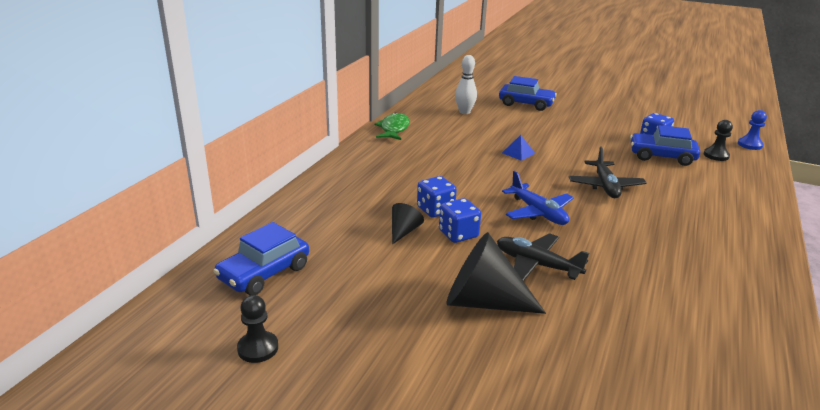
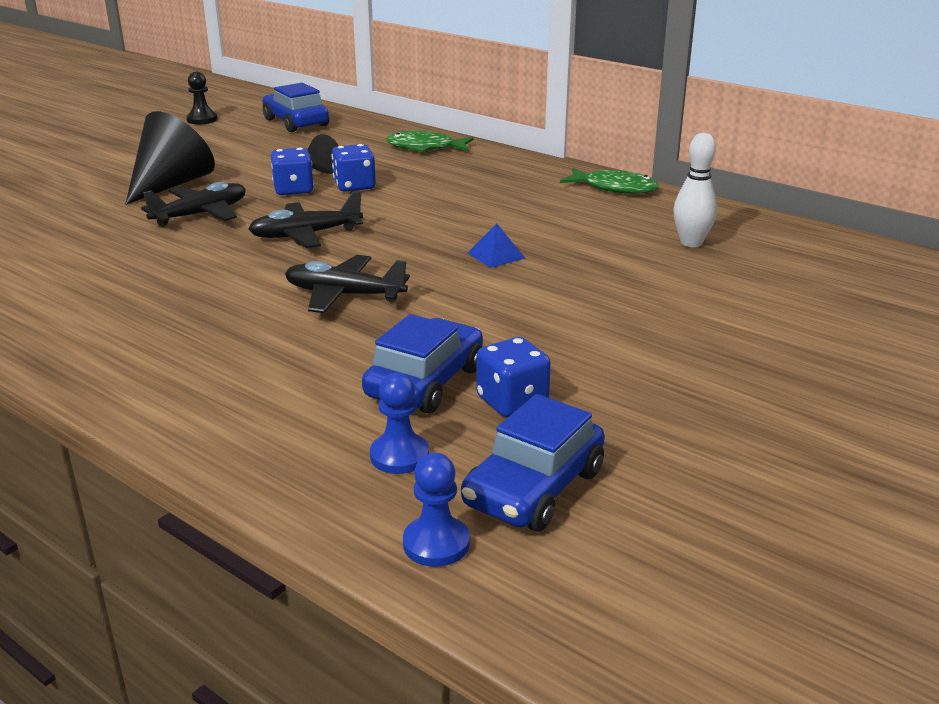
camera: 105 degrees right, 0 degrees up
blue car [499,76,557,111] -> blue car moved to [461,394,605,531]
blue plane [502,171,574,225] -> black plane [249,191,363,248]
black pawn [704,120,733,161] -> blue pawn [370,373,429,474]
none -> green fish [386,130,474,152]

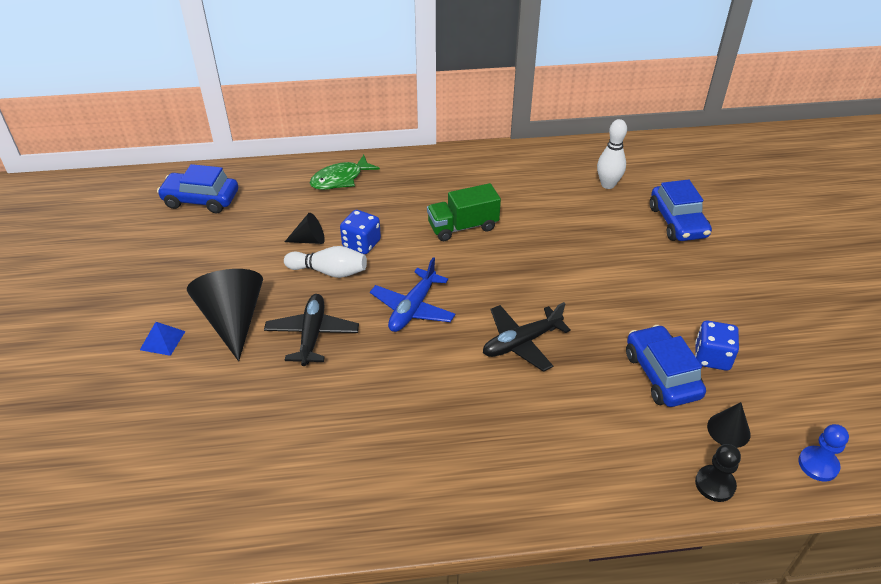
camera: 45 degrees left, 15 degrees up
black pawn [186,72,218,124] -> black pawn moved to [695,444,741,502]
black plane [249,191,363,248] -> blue plane [370,257,456,332]
blue dice [271,148,314,195] -> white bowling pin [284,246,367,278]
blue pawn [370,373,429,474] -> black cone [707,402,751,448]
blue car [461,394,605,531] -> blue car moved to [650,180,712,241]
blue pyramid [468,223,525,268] -> blue pyramid moved to [140,322,185,356]
green fish [560,168,658,194] -> none
none -> green truck [427,183,501,241]

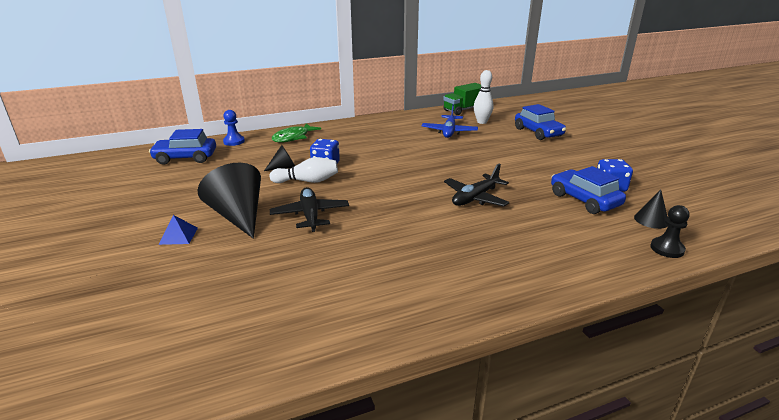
camera: 15 degrees left, 15 degrees down
blue plane [370,257,456,332] -> blue plane moved to [422,104,478,138]
green truck [427,183,501,241] -> green truck moved to [443,83,481,115]
blue pawn [798,424,849,482] -> blue pawn moved to [223,110,245,146]

